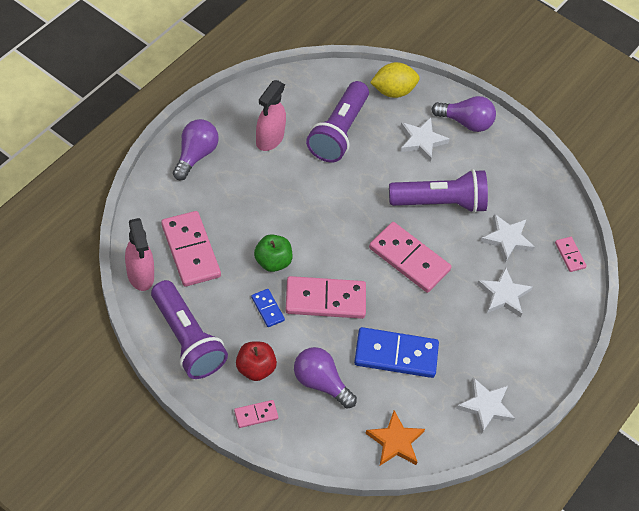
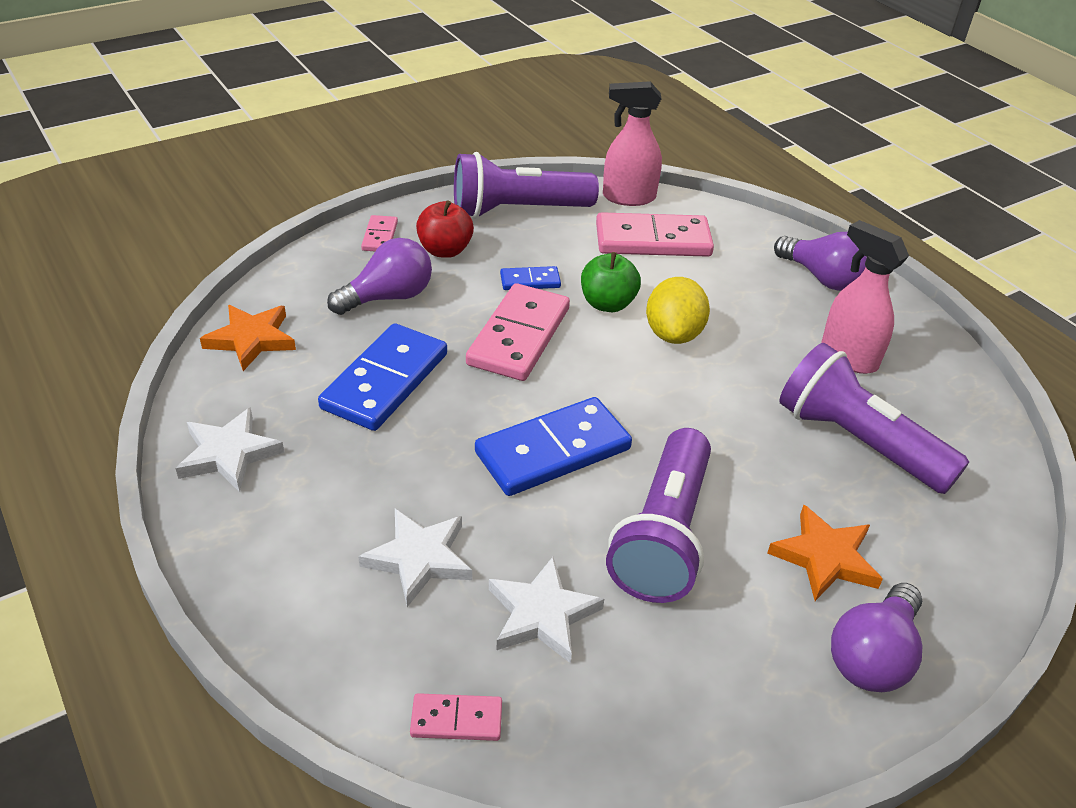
camera: 115 degrees right, 15 degrees down
pink domino [369,222,451,293] -> blue domino [475,397,632,496]
yellow lemon [370,62,419,98] -> yellow lemon moved to [646,277,710,344]
white star [400,117,450,162] -> orange star [767,505,883,601]

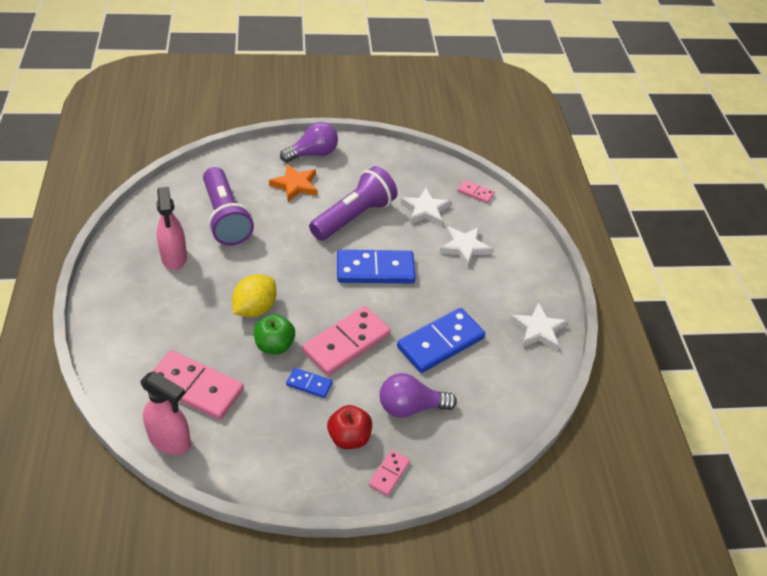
camera: 155 degrees left, 5 degrees up
orange star [200,305,296,371] -> none
purple flashlight [454,152,599,219] -> none
purple light bulb [774,232,867,291] -> none

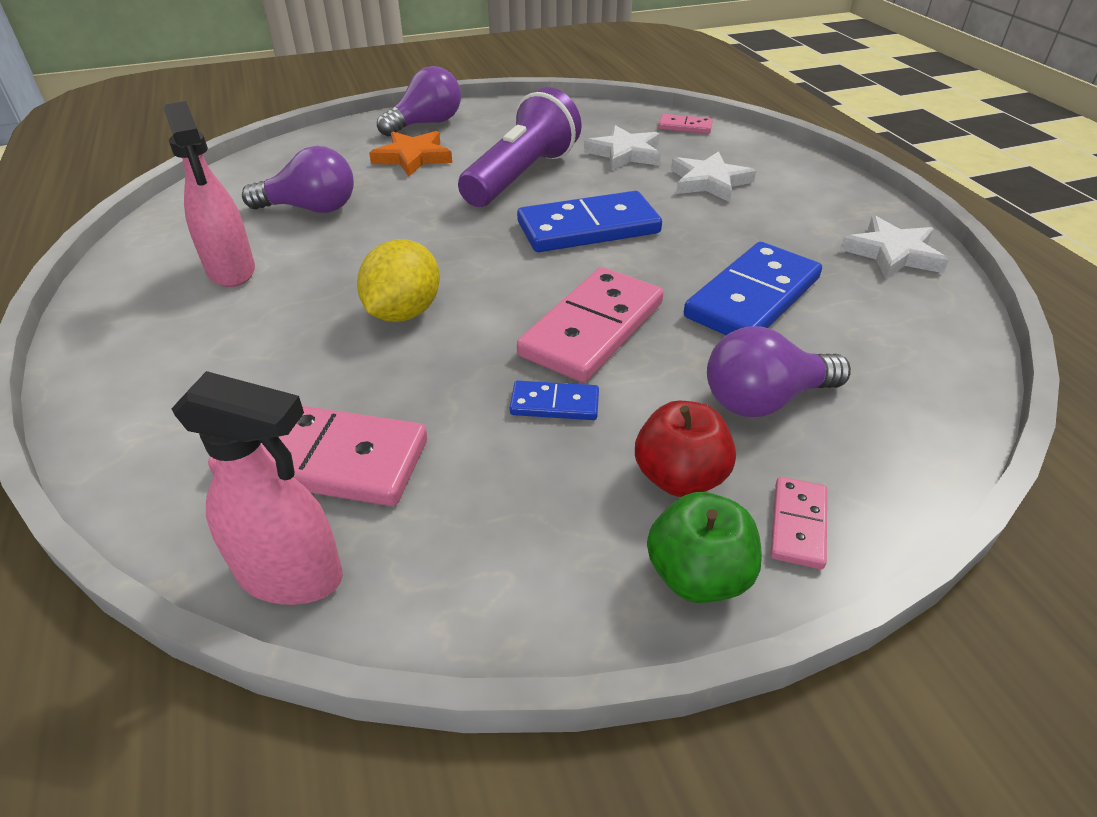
camera: 10 degrees left, 5 degrees down
purple flashlight [203,167,254,246] -> purple light bulb [242,146,354,213]
green apple [254,314,295,354] -> green apple moved to [647,492,762,603]

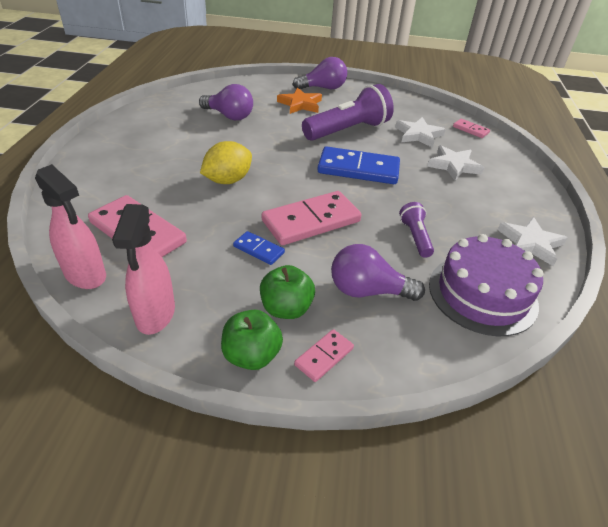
camera: 25 degrees right, 0 degrees up
pink spray bottle [164,101,255,287] -> pink spray bottle moved to [112,204,175,335]
red apple [635,401,736,497] -> green apple [260,265,315,319]
blue domino [684,242,822,335] -> purple flashlight [399,202,434,258]
none -> purple cake [429,234,543,336]

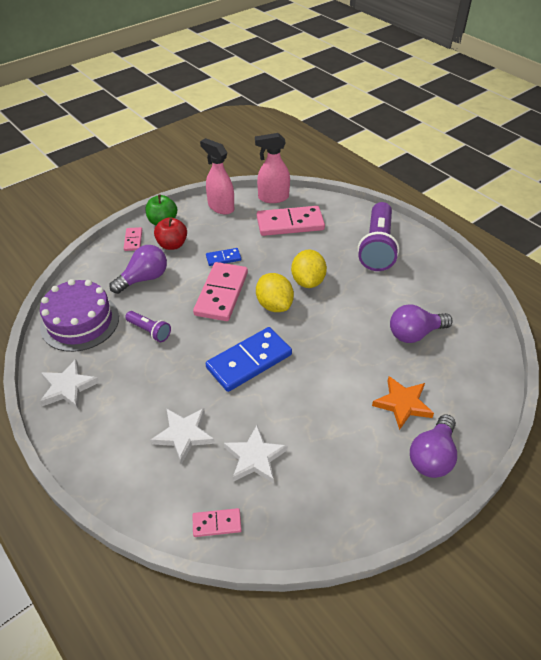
camera: 135 degrees right, 5 degrees up
green apple [260,265,315,319] -> red apple [154,217,187,250]
purple flashlight [302,84,394,141] -> purple flashlight moved to [358,202,399,271]
none -> yellow lemon [256,273,294,312]

